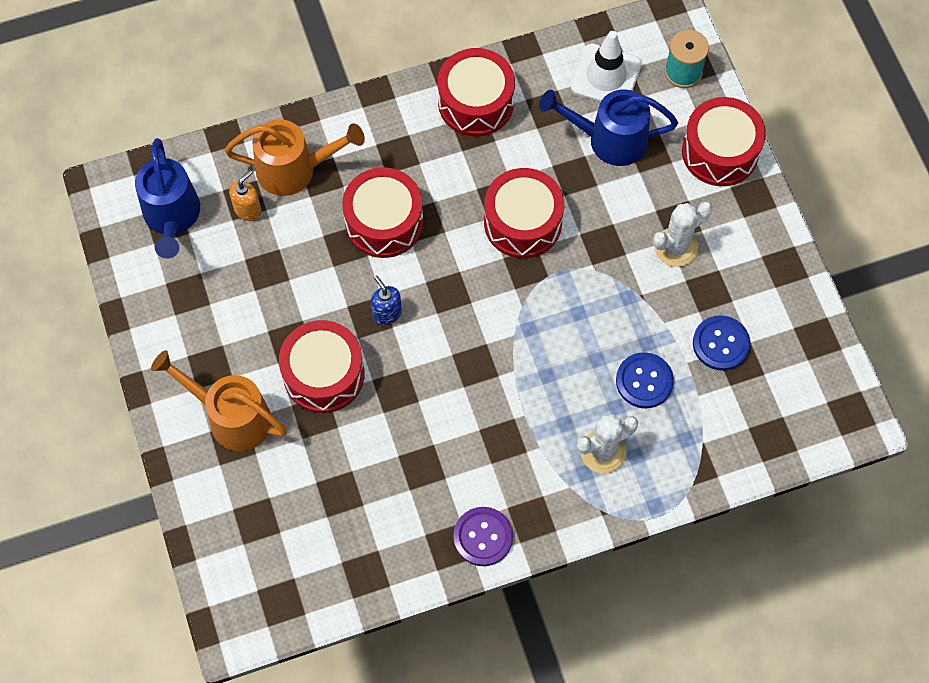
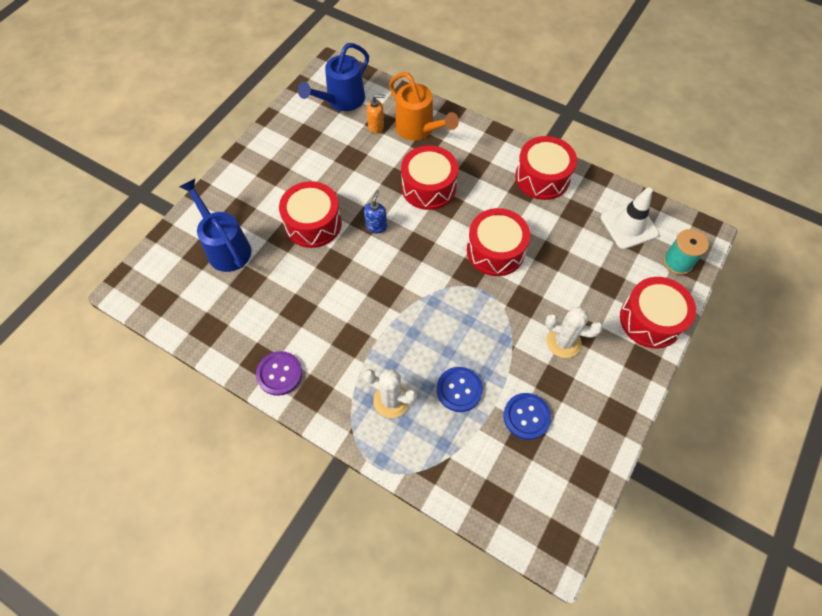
camera: 50 degrees right, 5 degrees down
orange watering can [151,350,287,451] -> none
blue watering can [539,89,678,166] -> blue watering can moved to [180,179,251,272]

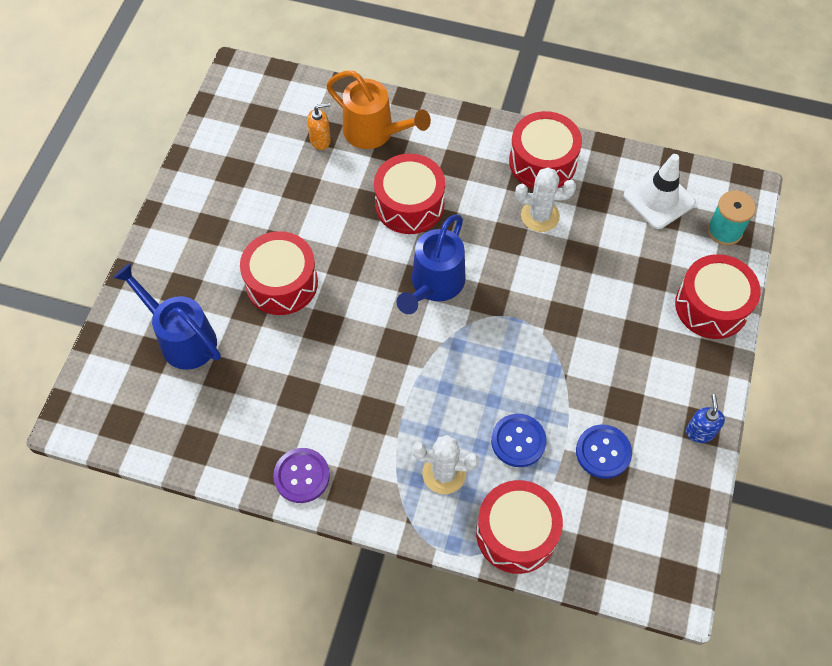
camera: 15 degrees left, 0 degrees up
blue watering can [298,43,369,111] -> blue watering can moved to [396,214,466,314]
blue soap dispenser [364,190,387,233] -> blue soap dispenser moved to [686,394,725,443]
red drum [467,208,530,276] -> red drum moved to [476,480,563,574]
white cactus [545,307,603,358] -> white cactus moved to [515,167,576,232]

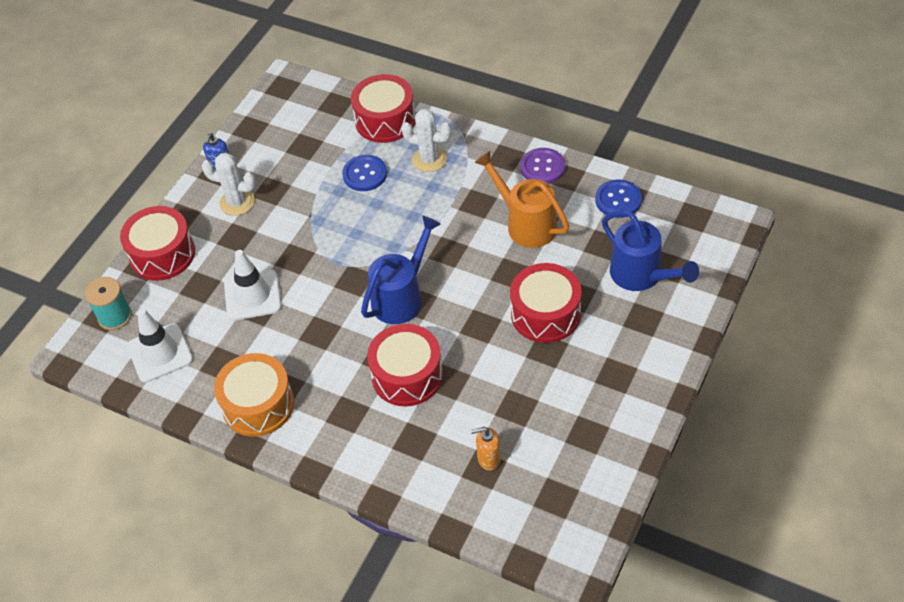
camera: 165 degrees left, 10 degrees down
orange watering can [326,71,431,149] -> orange watering can moved to [474,151,569,248]
red drum [509,111,582,189] -> orange drum [214,353,294,437]
white cactus [515,167,576,232] -> white cactus moved to [202,152,256,216]
blue button [576,425,632,479] -> blue button moved to [595,179,642,218]
none -> white traffic cone [224,250,281,321]

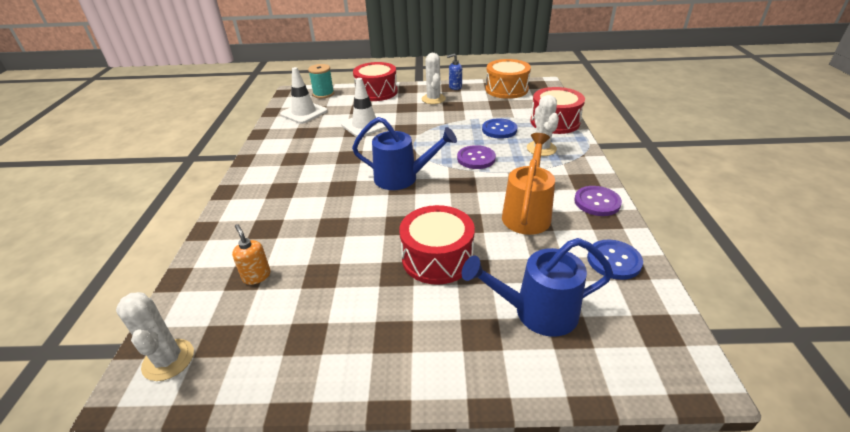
camera: 60 degrees right, 15 degrees down
orange drum [214,353,294,437] -> orange drum moved to [486,59,531,99]
red drum [367,324,443,406] -> none
blue watering can [602,210,699,291] -> blue watering can turned 60 degrees clockwise [462,238,613,337]
none -> white cactus [116,292,194,381]
none -> purple button [457,145,496,169]

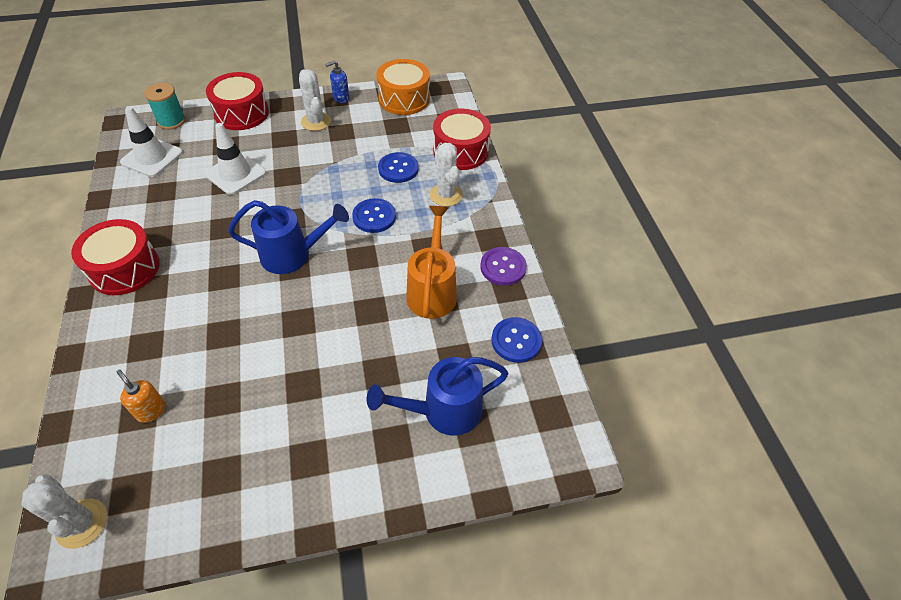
camera: 15 degrees left, 15 degrees up
red drum [399,205,475,285] -> red drum moved to [71,219,159,295]
purple button [457,145,496,169] -> blue button [352,198,396,233]

